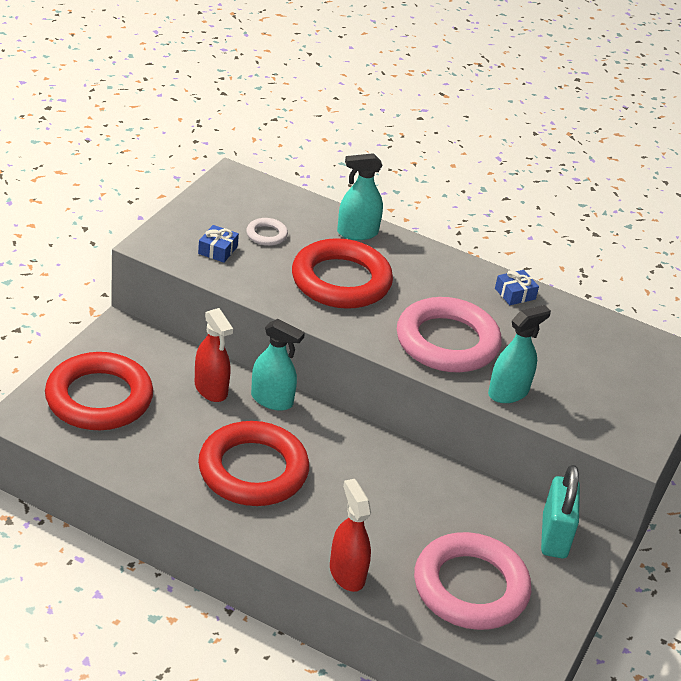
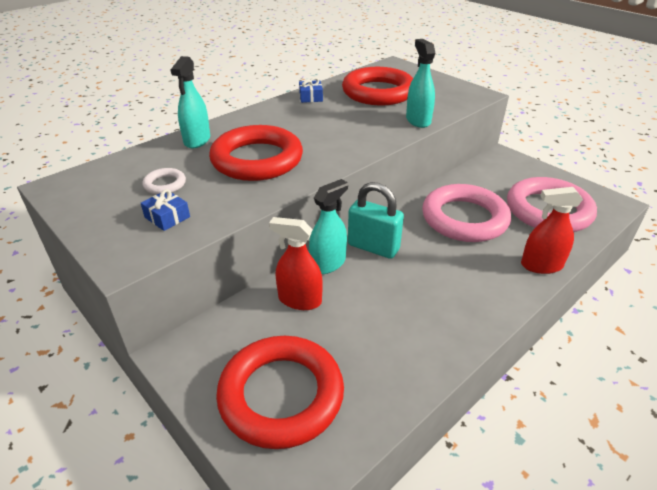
camera: 65 degrees left, 0 degrees up
red spray bottle [195,308,233,402] -> red spray bottle turned 150 degrees counterclockwise [269,217,323,310]
red ring [198,421,309,506] -> red ring moved to [342,67,413,105]
pink ring [397,297,502,372] -> pink ring moved to [422,184,511,242]
turquoise padlock [541,465,580,559] -> turquoise padlock moved to [348,182,404,259]

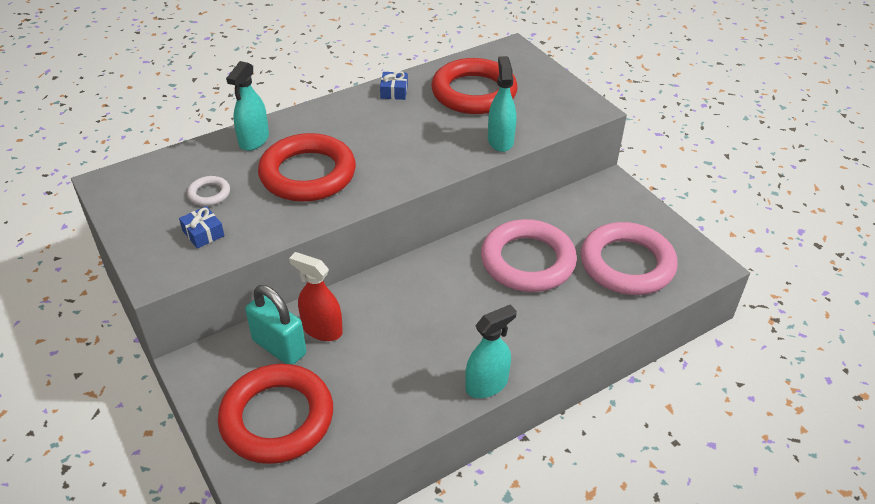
camera: 10 degrees right, 5 degrees up
turquoise spray bottle [309,179,348,274] -> turquoise spray bottle moved to [465,305,517,398]
turquoise padlock [348,182,404,259] -> turquoise padlock moved to [245,285,306,365]
red spray bottle [521,187,583,274] -> none

